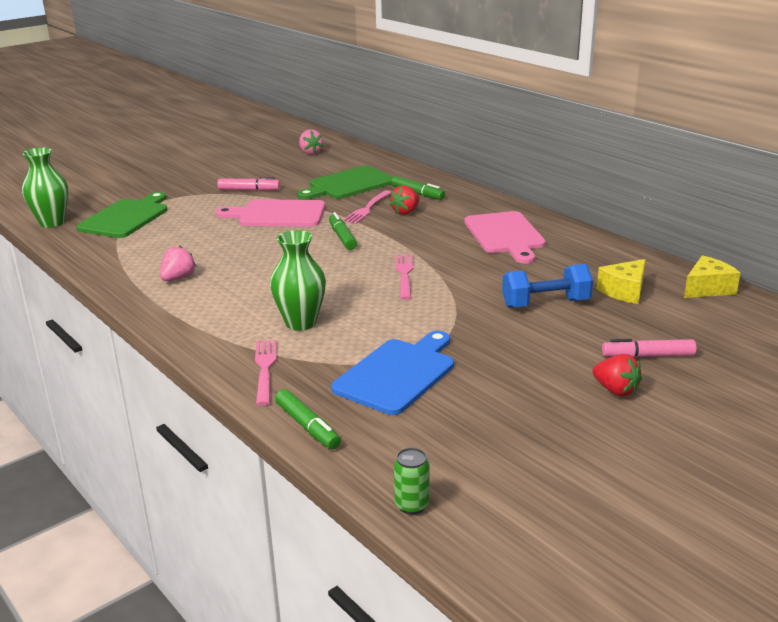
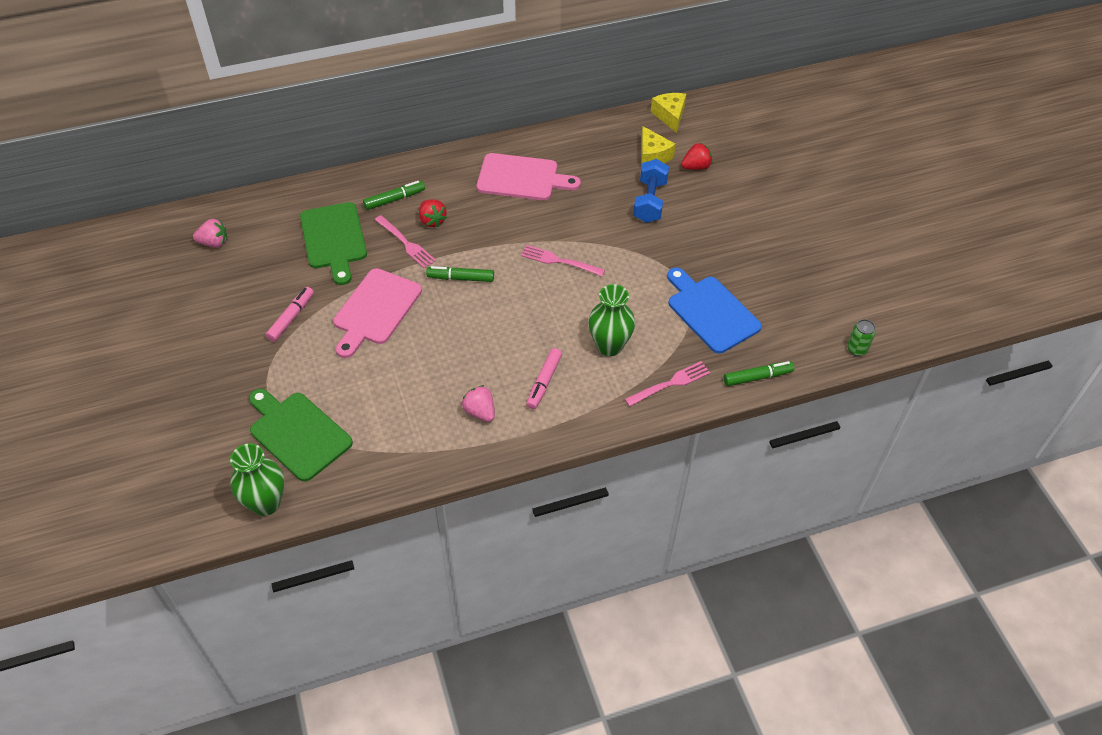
camera: 70 degrees left, 25 degrees up
pink fork [255,340,277,406] -> pink fork turned 135 degrees clockwise [625,361,710,407]
red strawberry [593,354,642,397] -> red strawberry moved to [681,143,712,170]
pink marker [602,339,697,357] -> pink marker moved to [526,348,562,409]

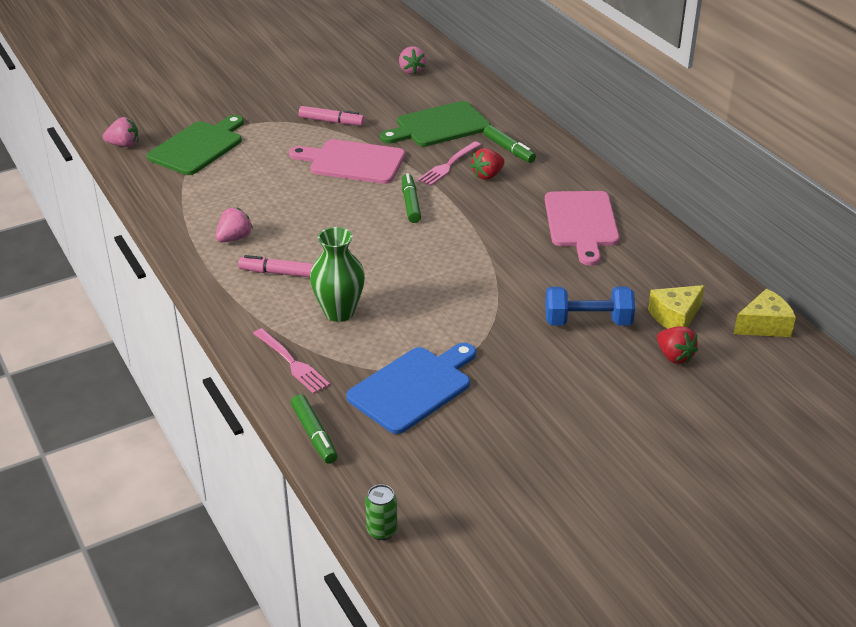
camera: 80 degrees right, 15 degrees down
green vase [230,444,284,516] -> pink strawberry [103,117,138,147]
pink fork [521,245,605,276] -> none

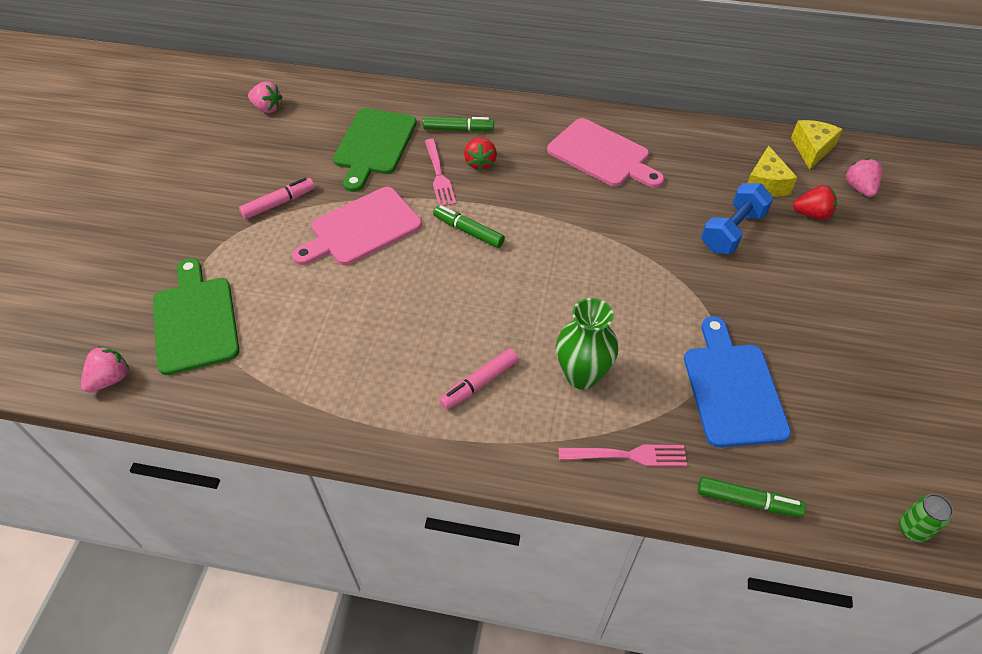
camera: 50 degrees left, 15 degrees up
pink strawberry [215,208,253,242] -> pink strawberry moved to [846,158,882,197]

